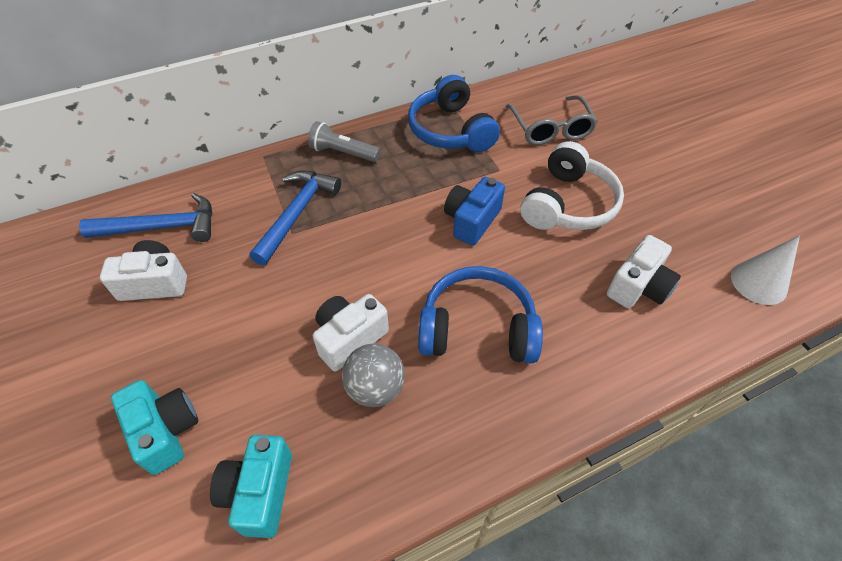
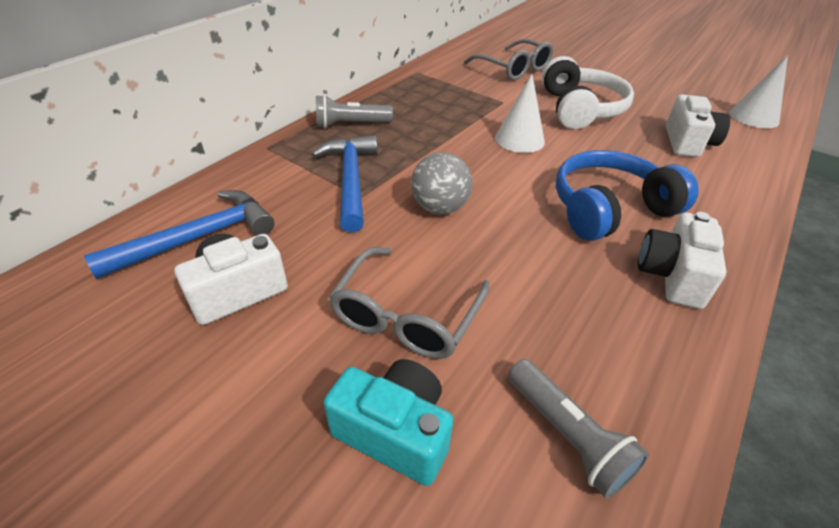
camera: 30 degrees left, 10 degrees down
turquoise camera [210,435,292,538] -> grey flashlight [508,359,649,499]
white camera [313,294,389,371] -> white camera moved to [638,212,726,309]
grey ball [342,343,405,407] -> grey ball moved to [411,152,472,215]
blue headphones [408,75,500,152] -> none
blue camera [444,177,505,246] -> white cone [495,74,545,153]
none -> grey glasses [329,247,490,359]

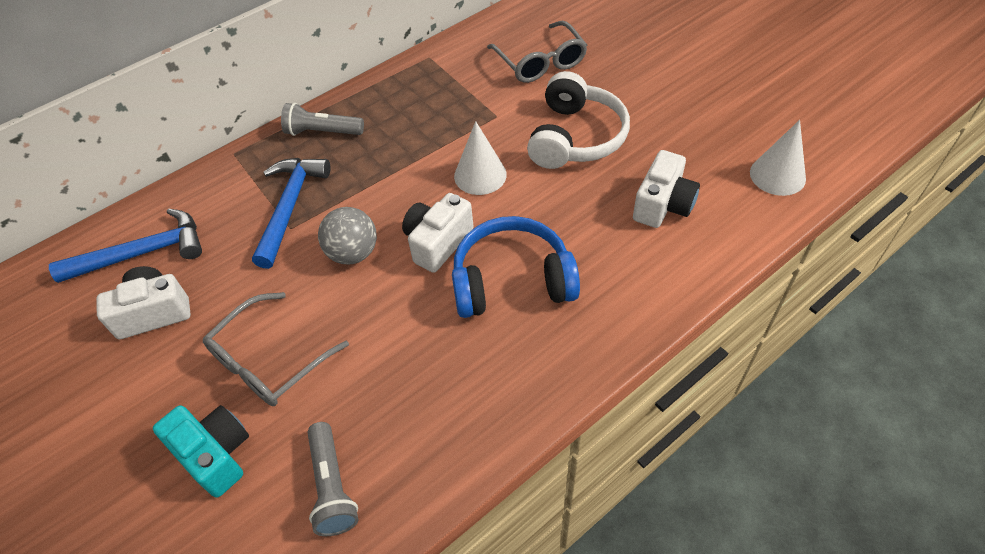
camera: 20 degrees right, 10 degrees up
white camera [638,212,726,309] -> white camera moved to [402,193,474,273]

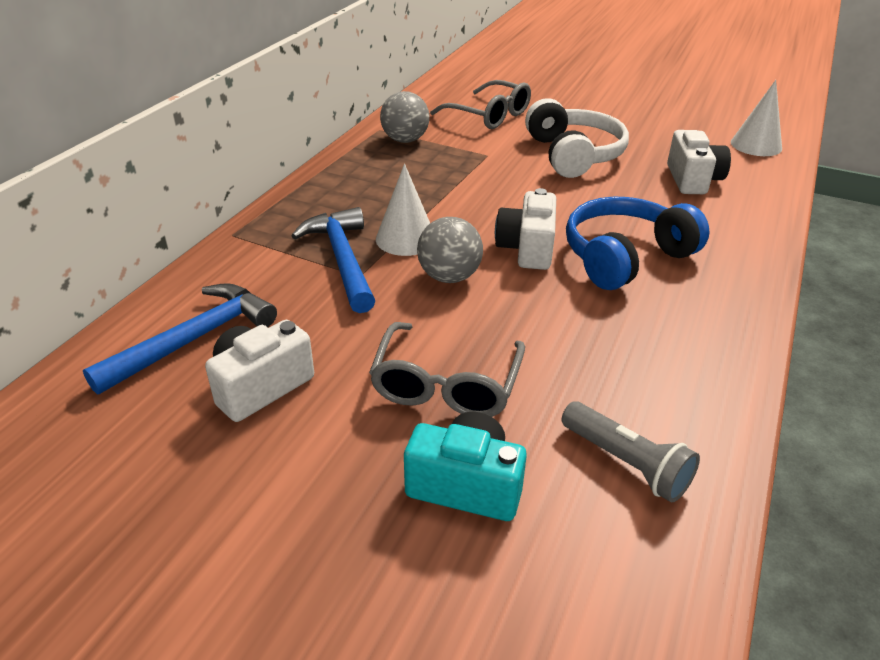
camera: 30 degrees left, 15 degrees down
grey flashlight [281,103,364,136] -> none
white cone [454,121,507,195] -> white cone moved to [376,164,430,256]
none -> grey ball [380,91,429,143]

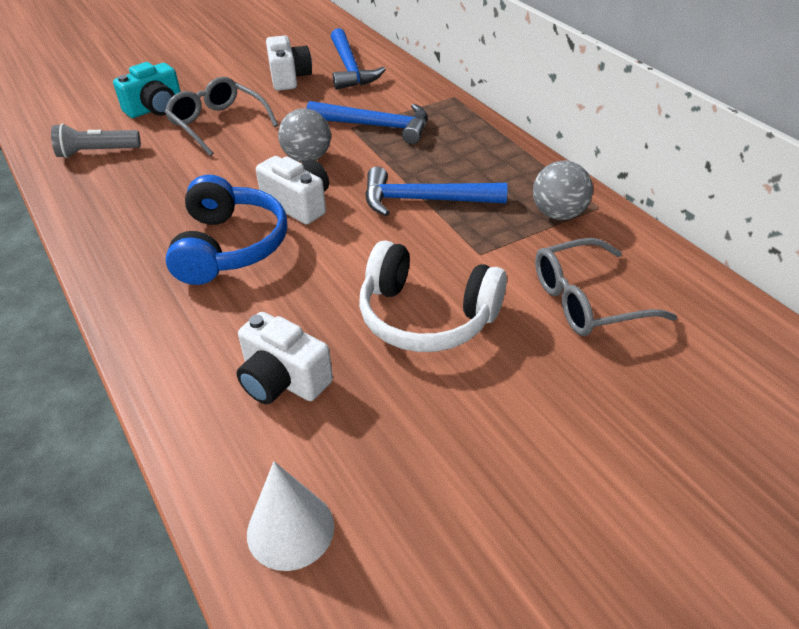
camera: 125 degrees right, 5 degrees up
white cone [376,164,430,256] -> none
none -> blue hammer [365,166,508,216]

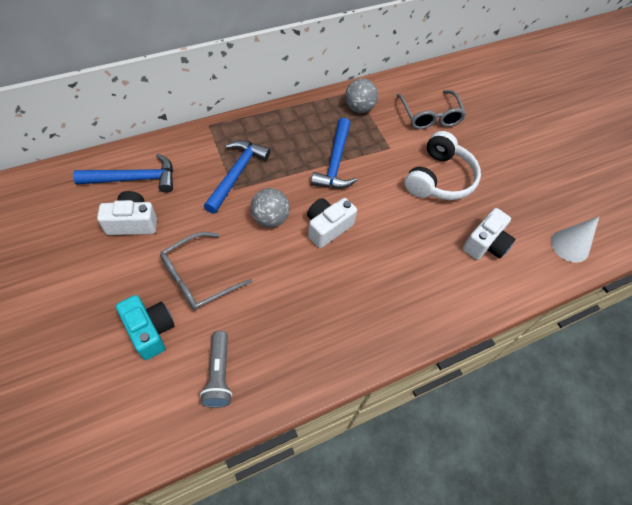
camera: 90 degrees left, 15 degrees up
blue headphones [165,175,287,285] -> none

